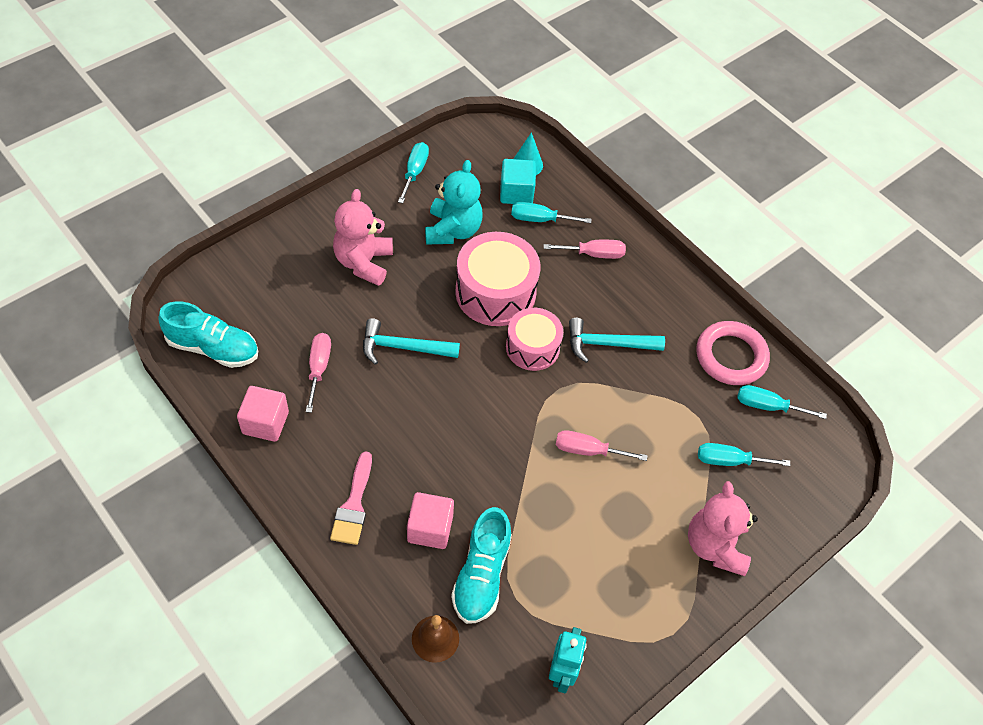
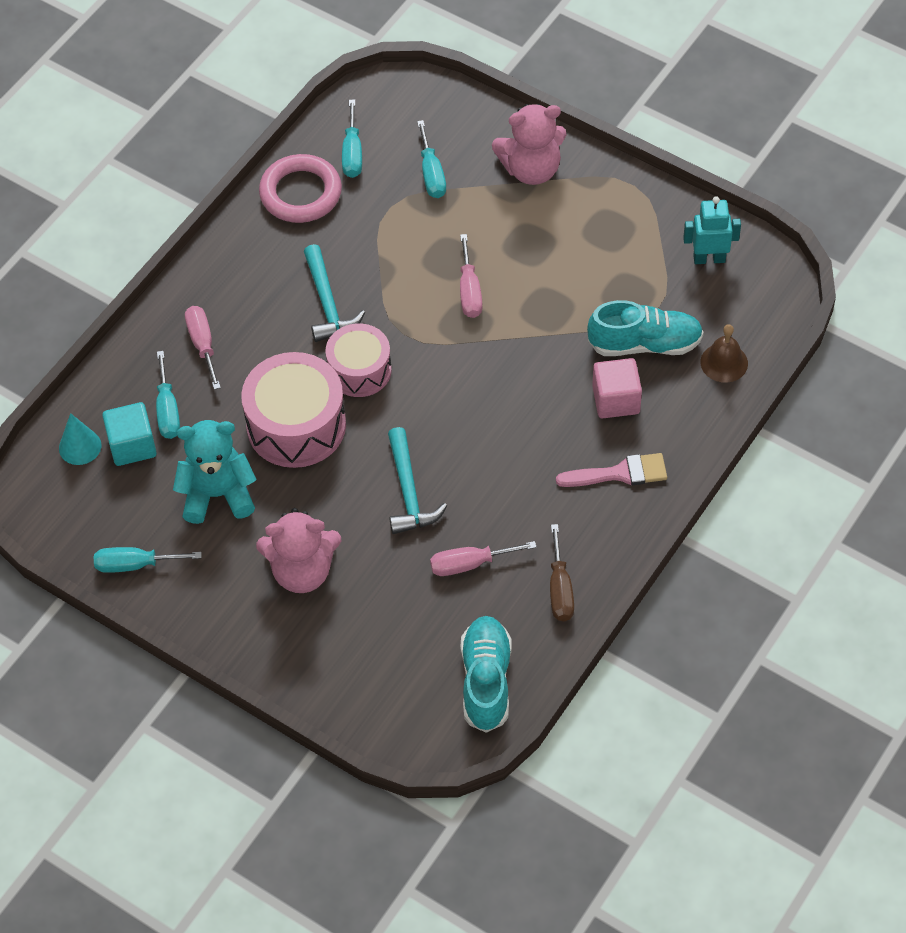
camera: 100 degrees left, 0 degrees up
pink cube [237,386,289,442] -> brown screwdriver [550,524,574,621]

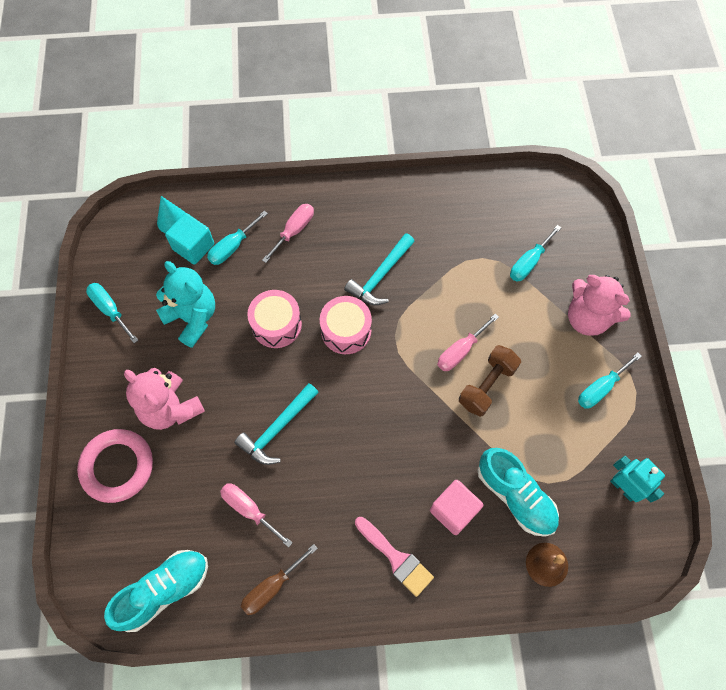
camera: 50 degrees right, 10 degrees up
pink drum [241,352,346,468] -> pink drum [247,290,302,348], size x0.65
pink ring [259,154,342,223] -> pink ring moved to [77,429,153,503]
turquoise screwdriver [342,99,362,178] -> turquoise screwdriver moved to [578,352,642,409]
none -> brown dumbbell [459,345,521,417]

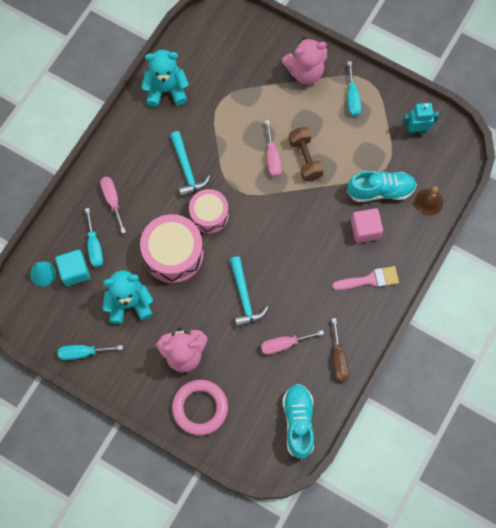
camera: 55 degrees left, 5 degrees up
pink drum [247,290,302,348] -> pink drum [140,214,204,283], size x1.54
turquoise screwdriver [510,225,561,281] -> none
none -> turquoise teddy bear [141,50,189,107]

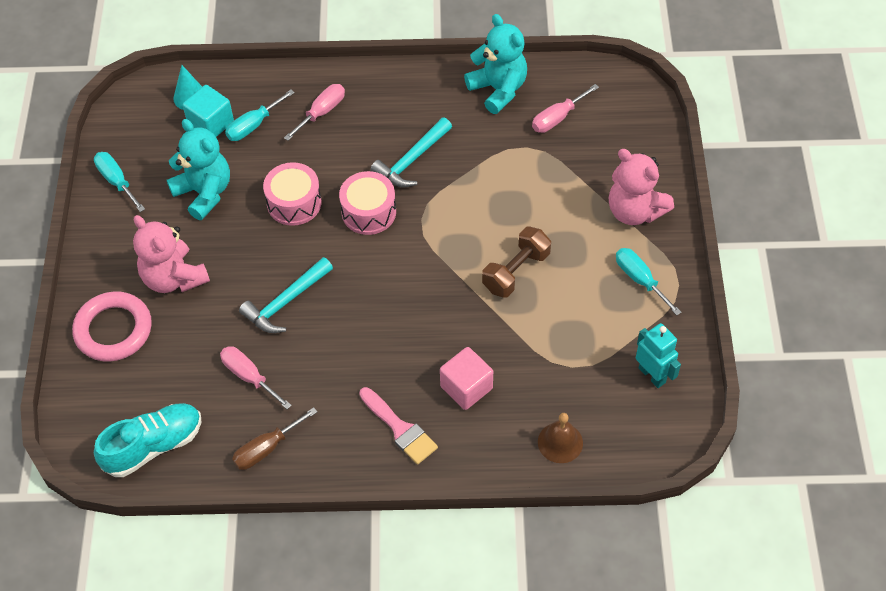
camera: 60 degrees right, 15 degrees down
pink drum [140,214,204,283] -> pink drum [263,162,322,226], size x0.65
pink screwdriver [265,120,282,177] -> pink screwdriver moved to [532,84,599,133]
turquoise screwdriver [347,61,361,117] -> turquoise screwdriver turned 90 degrees clockwise [616,248,682,315]
turquoise shoe [347,171,417,202] -> none

